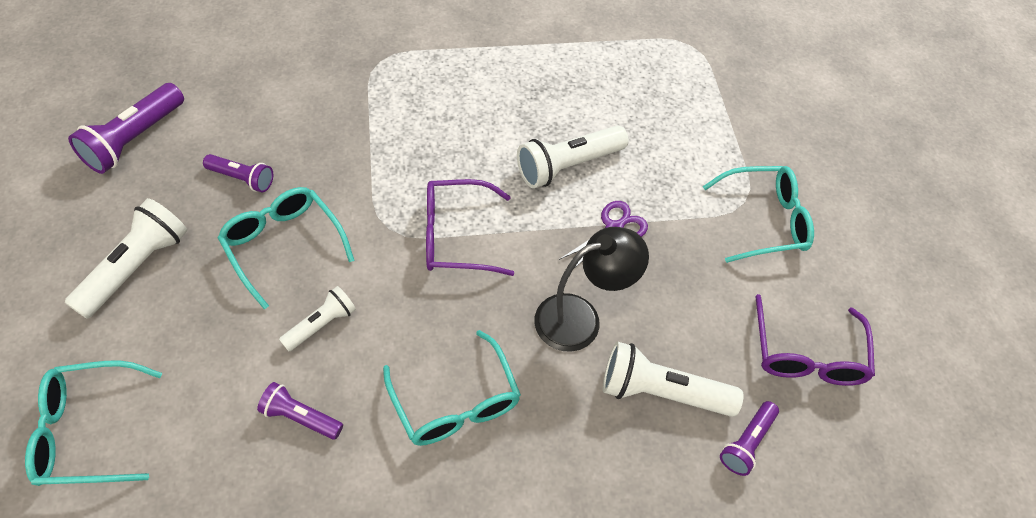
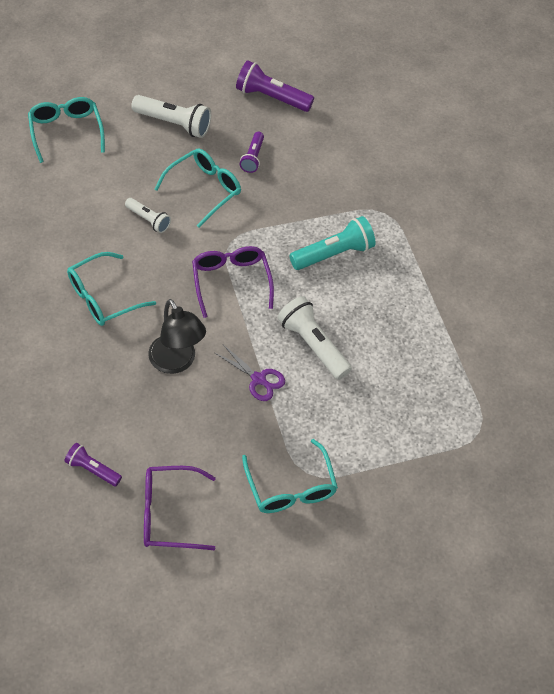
camera: 80 degrees right, 0 degrees up
purple flashlight [257,382,343,440] -> none
white flashlight [603,341,743,417] -> none
none -> turquoise flashlight [289,216,375,270]

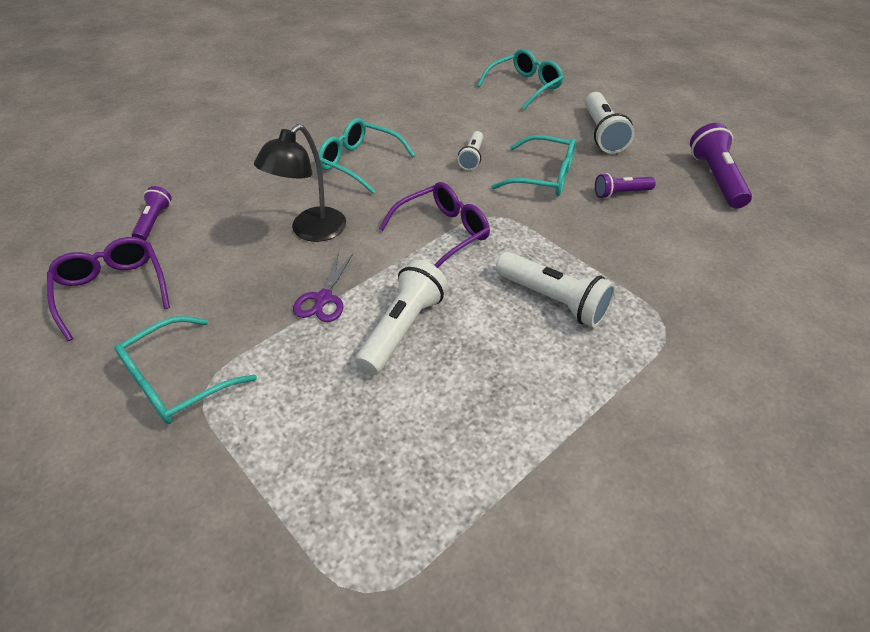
camera: 70 degrees right, 10 degrees down
turquoise flashlight [289,216,375,270] -> white flashlight [496,252,616,328]

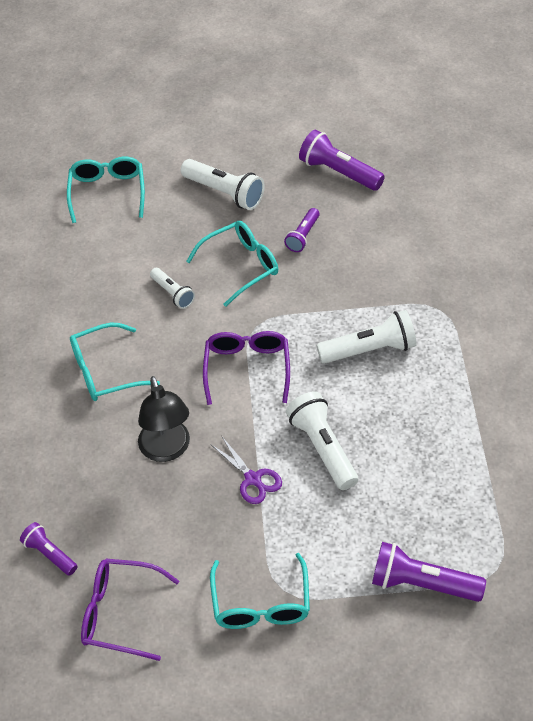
camera: 50 degrees left, 5 degrees up
none -> purple flashlight [372,542,486,602]

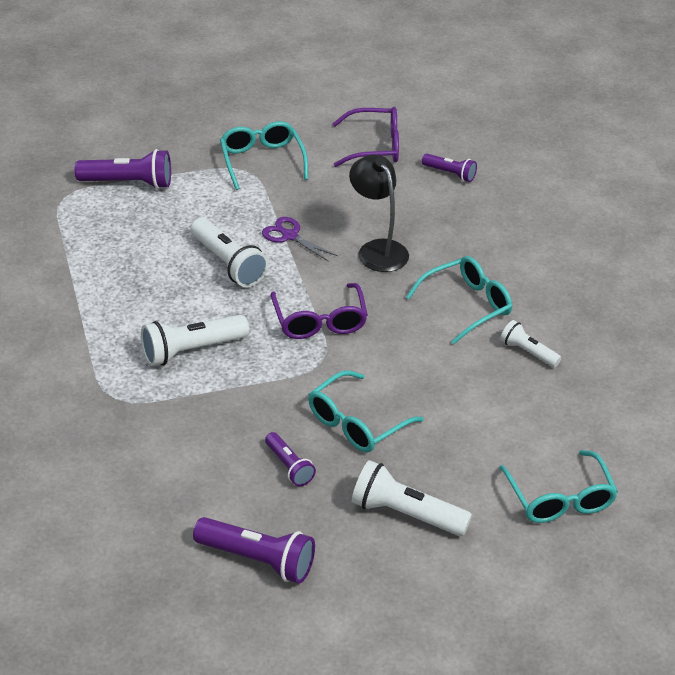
camera: 165 degrees right, 10 degrees down
white flashlight [150,268,195,309] -> white flashlight moved to [500,320,561,367]
purple flashlight [284,208,320,252] -> purple flashlight turned 135 degrees clockwise [265,432,316,486]

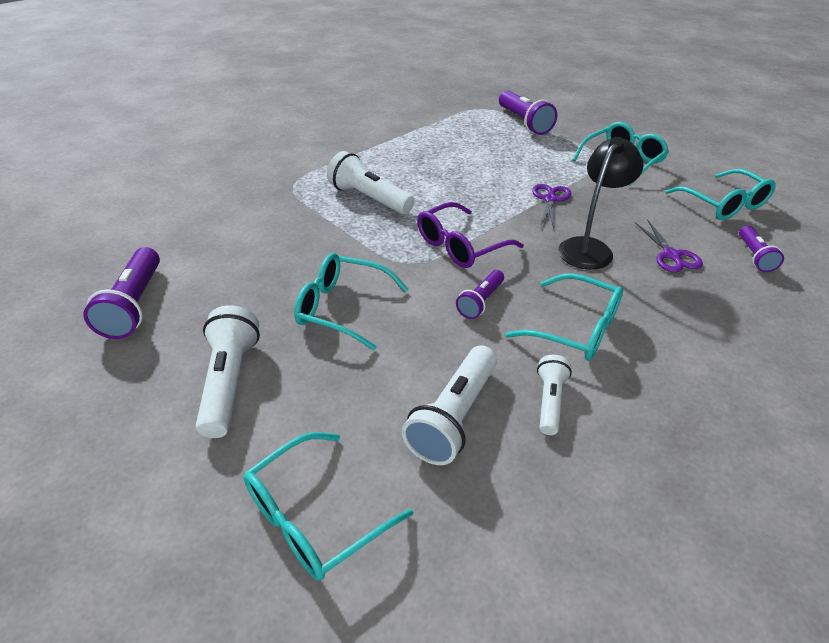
camera: 65 degrees right, 0 degrees up
white flashlight [191,218,268,287] -> white flashlight moved to [402,345,497,465]
purple flashlight [265,432,316,486] -> purple flashlight moved to [456,270,504,319]
purple glasses [333,107,399,167] -> turquoise glasses [665,169,776,220]
none -> purple scissors [635,220,703,273]

